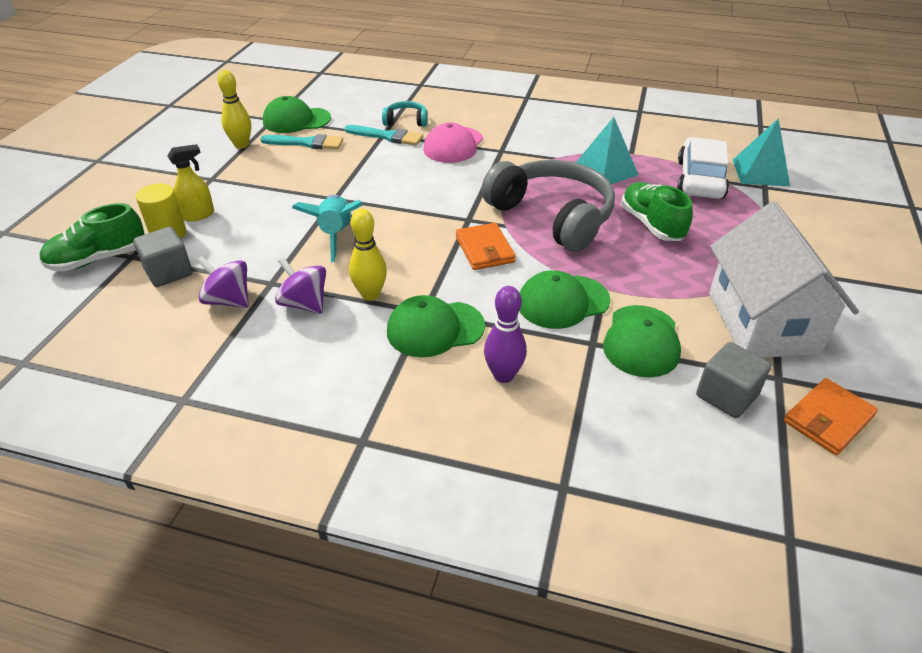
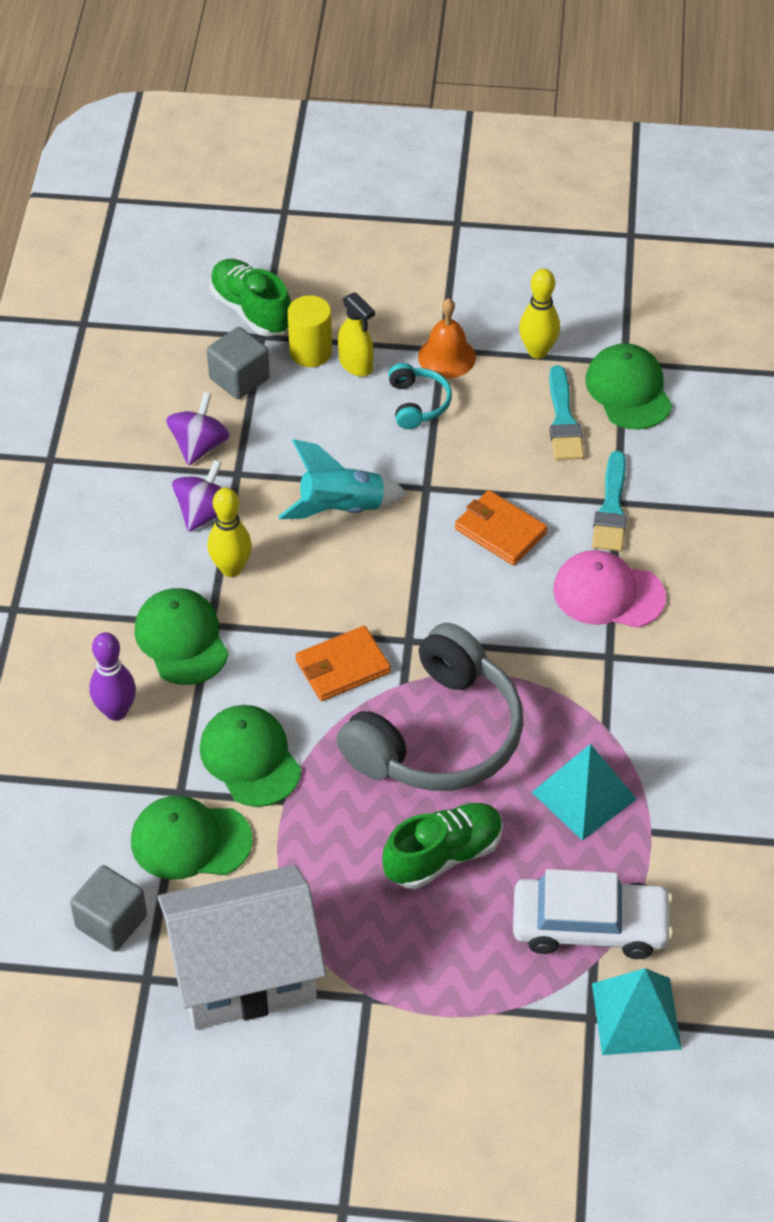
camera: 80 degrees right, 10 degrees up
turquoise headphones [382,101,428,127] -> turquoise headphones moved to [388,363,452,429]
orange wallet [784,378,878,455] -> orange wallet moved to [455,490,548,565]
none -> orange bell [418,298,476,378]

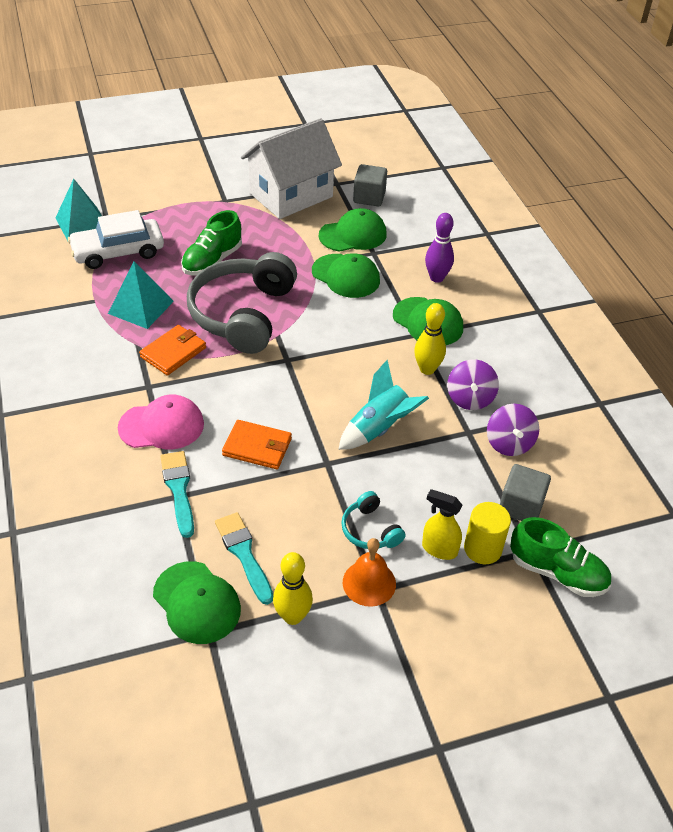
camera: 155 degrees right, 5 degrees down
orange wallet [296,626,391,701] -> orange wallet moved to [139,325,206,375]

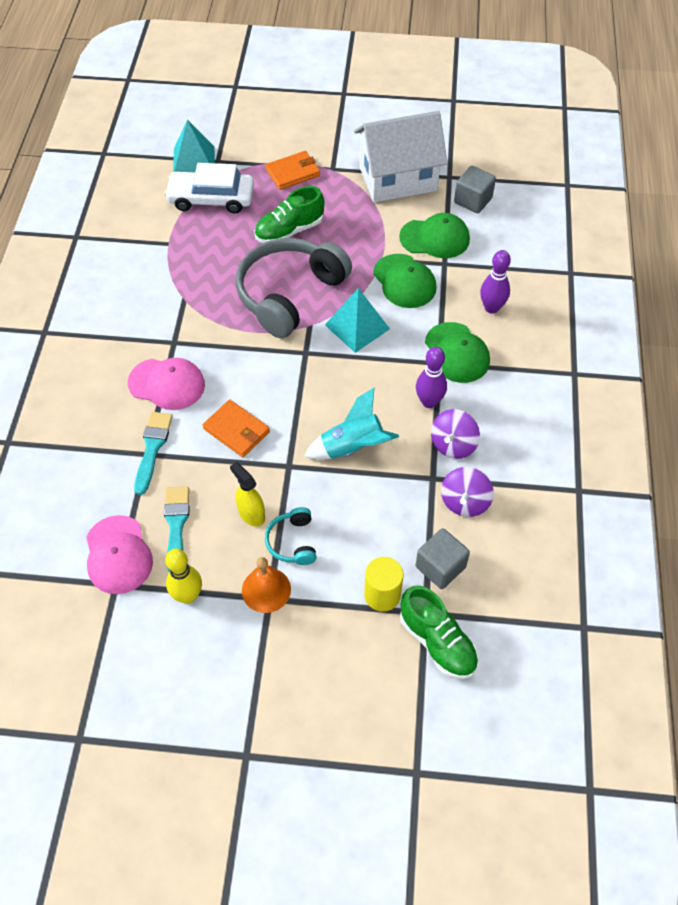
camera: 25 degrees right, 10 degrees up
turquoise pyramid [108,262,174,329] -> turquoise pyramid moved to [325,288,390,353]
orange wallet [139,325,206,375] -> orange wallet moved to [265,151,320,190]
green cap [153,561,241,644] -> pink cap [86,515,153,594]
yellow bowling pin [414,303,446,375] -> purple bowling pin [416,347,447,408]
yellow spray bottle [422,489,462,560] -> yellow spray bottle moved to [230,462,265,527]

